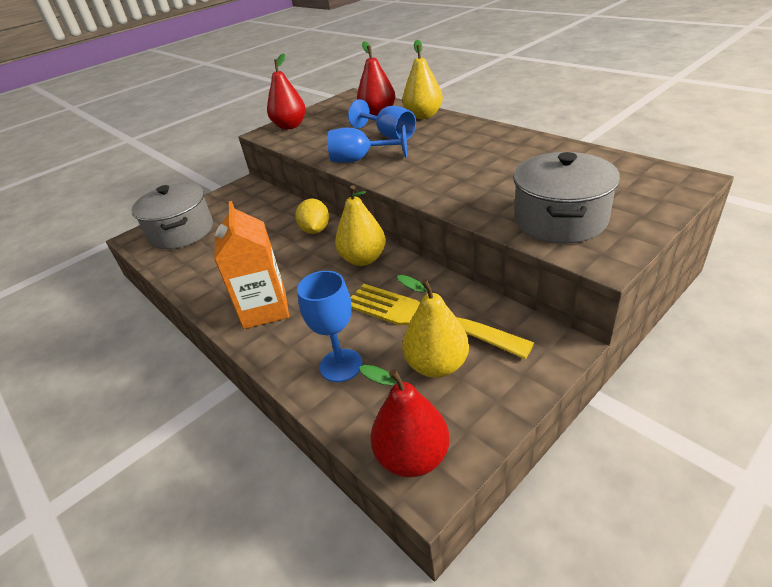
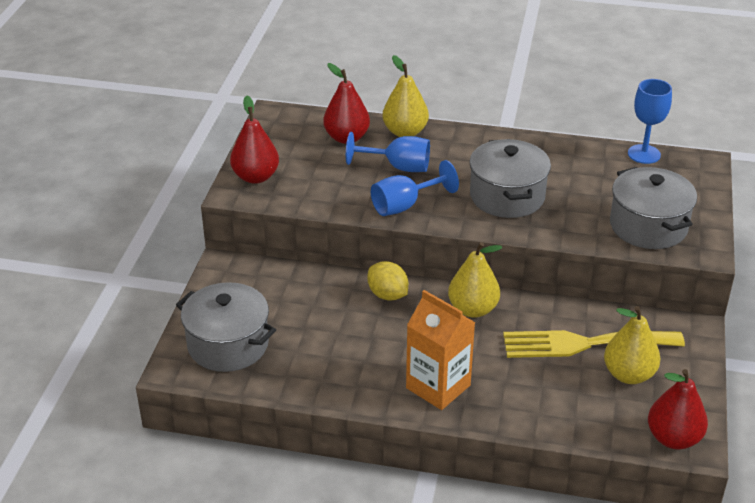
camera: 40 degrees left, 0 degrees up
blue goblet [297,271,362,382] -> blue goblet moved to [628,79,672,164]
none -> grey pot [469,139,551,218]

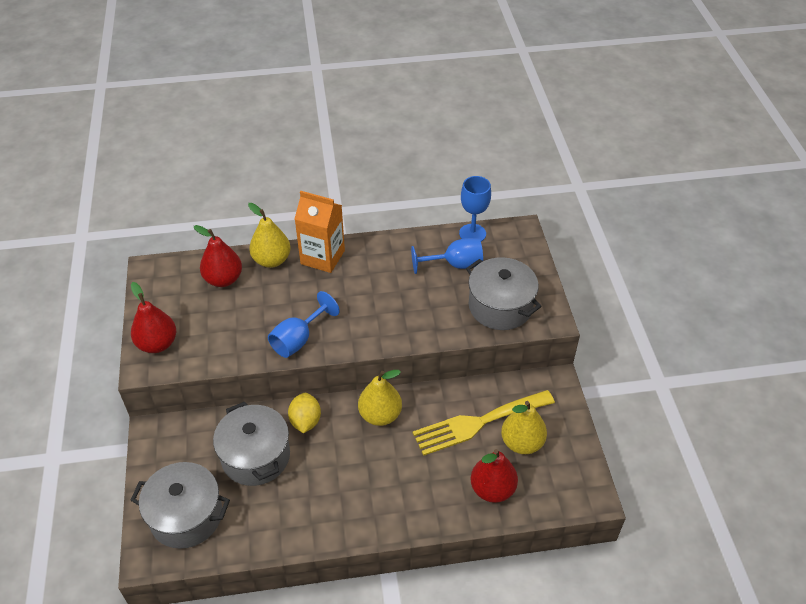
camera: 20 degrees left, 10 degrees up
blue goblet [346,132,430,172] -> blue goblet moved to [411,238,483,274]
yellow lemon [367,261,408,301] -> yellow lemon turned 60 degrees clockwise [288,393,321,433]
orange carton [406,290,475,410] -> orange carton moved to [295,191,345,273]
grey pot [469,139,551,218] -> grey pot moved to [213,402,290,486]
red pear [648,369,708,449] -> red pear moved to [471,449,518,503]

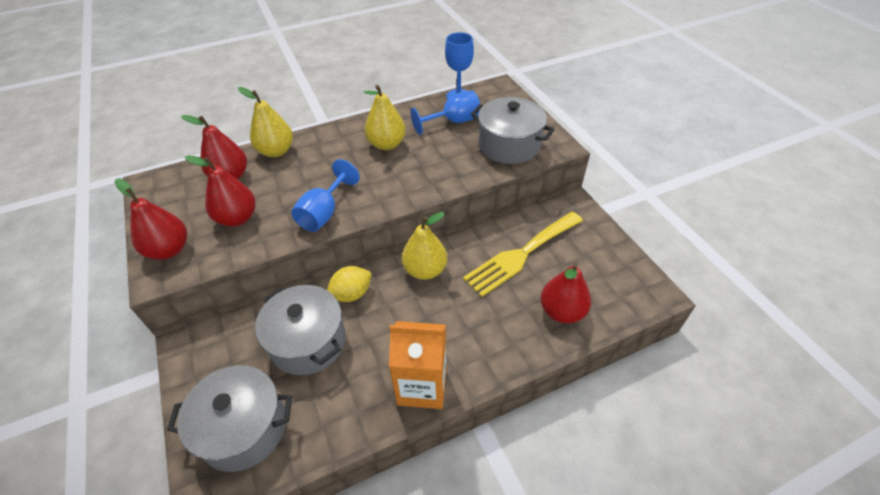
camera: 15 degrees left, 0 degrees up
yellow lemon [288,393,321,433] -> yellow lemon turned 75 degrees clockwise [327,266,371,302]
orange carton [295,191,345,273] -> orange carton moved to [389,321,446,409]
yellow pear [501,401,547,454] -> yellow pear moved to [364,85,406,150]
none -> red pear [185,156,256,227]

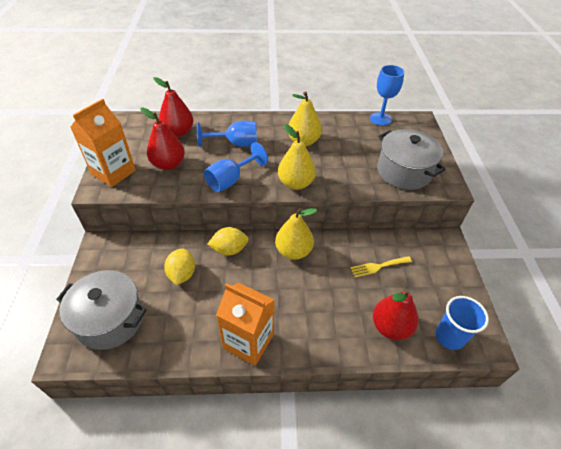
camera: 20 degrees right, 0 degrees up
red pear [115,178,187,260] -> orange carton [70,99,136,187]
yellow pear [238,87,293,157] -> yellow pear moved to [278,124,316,190]
grey pot [255,285,346,375] -> yellow lemon [164,248,195,285]
blue goblet [411,91,480,135] -> blue goblet moved to [197,121,257,147]
yellow fork [463,212,583,297] -> yellow fork [350,256,412,278], size x0.49
none -> blue cup [435,296,489,350]

